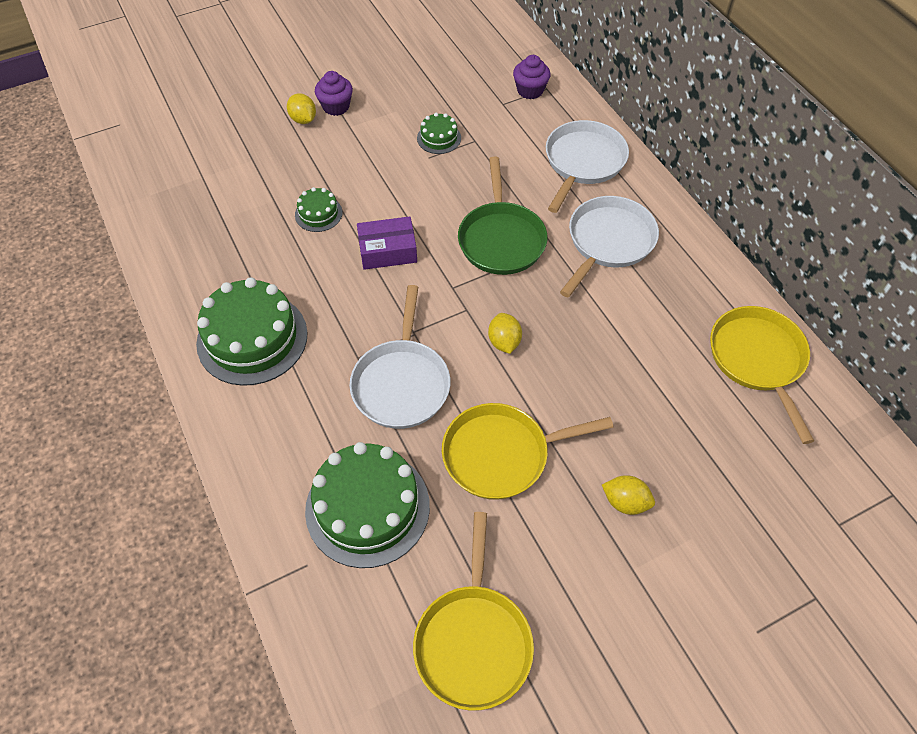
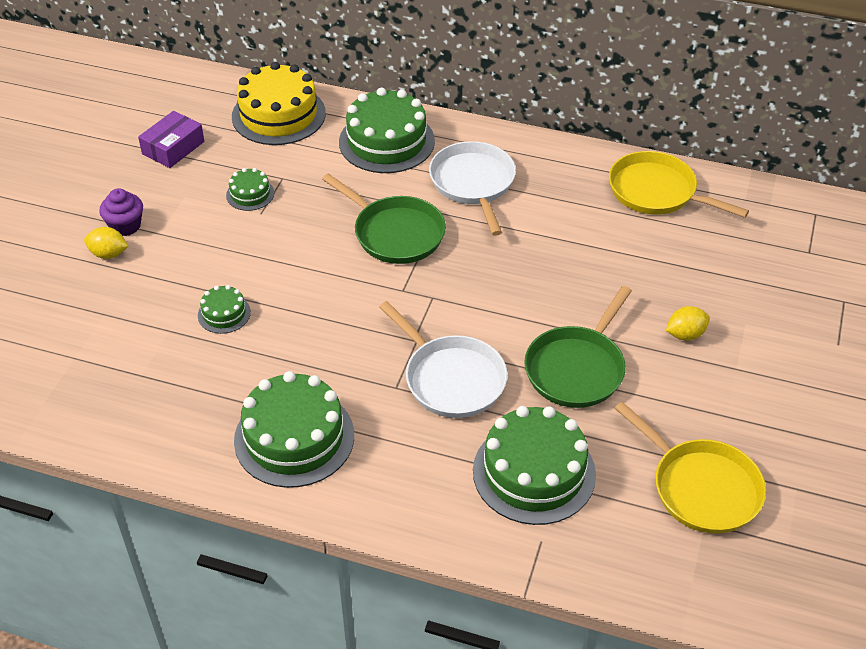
camera: 45 degrees left, 10 degrees down
purple box [357,216,417,270] -> purple box moved to [138,111,205,168]
yellow pan [442,403,614,500] -> green pan [524,286,632,408]
yellow lemon [488,313,522,354] -> none
purple cupcake [513,55,551,99] -> yellow cake [232,62,326,145]
white pan [546,120,629,213] -> green cake [339,88,435,173]

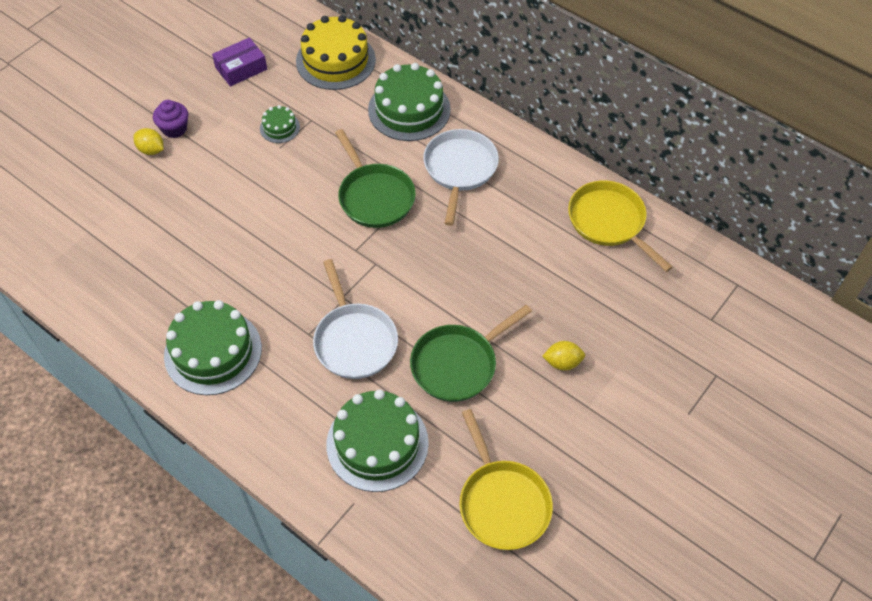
camera: 20 degrees right, 10 degrees up
green cake [198,285,251,334] -> none

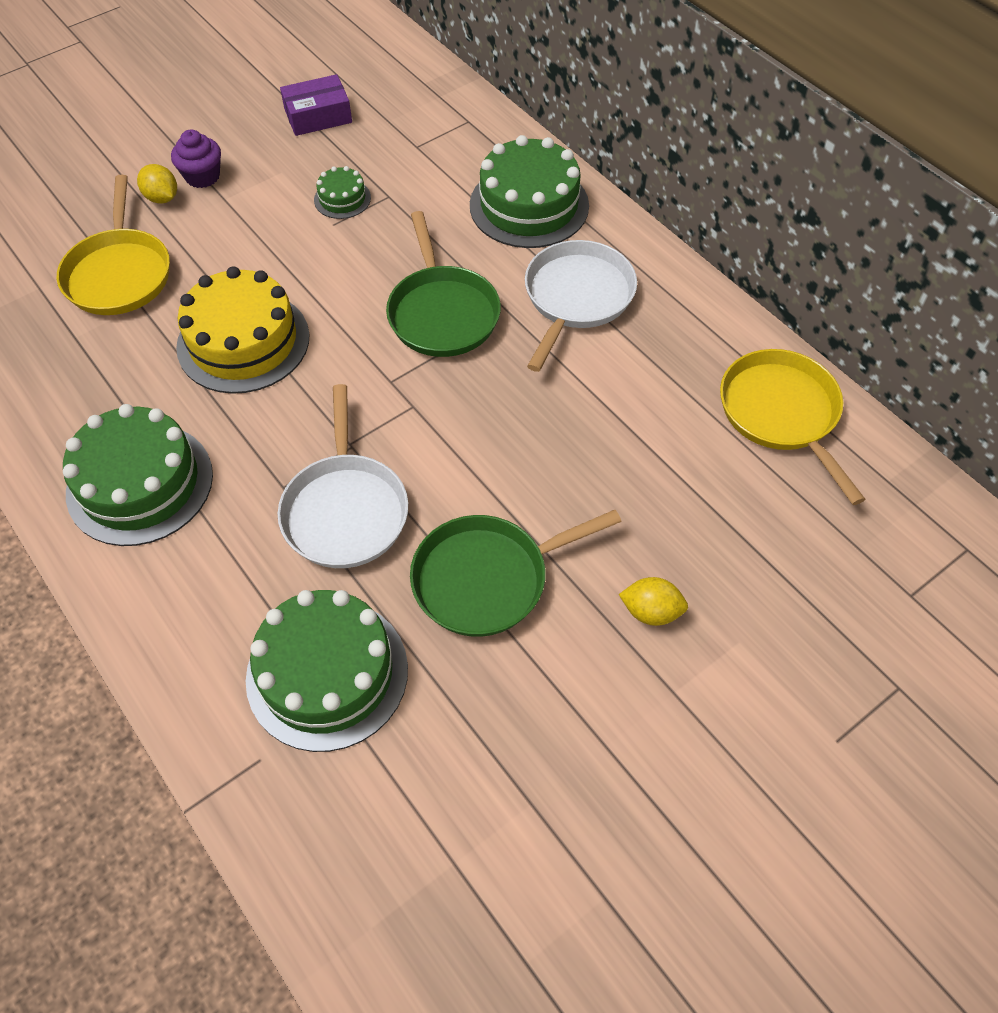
camera: 15 degrees right, 0 degrees up
yellow cake [296,15,376,90] -> yellow cake moved to [176,266,309,394]
yellow pan [460,409,553,550] -> yellow pan moved to [57,175,170,315]

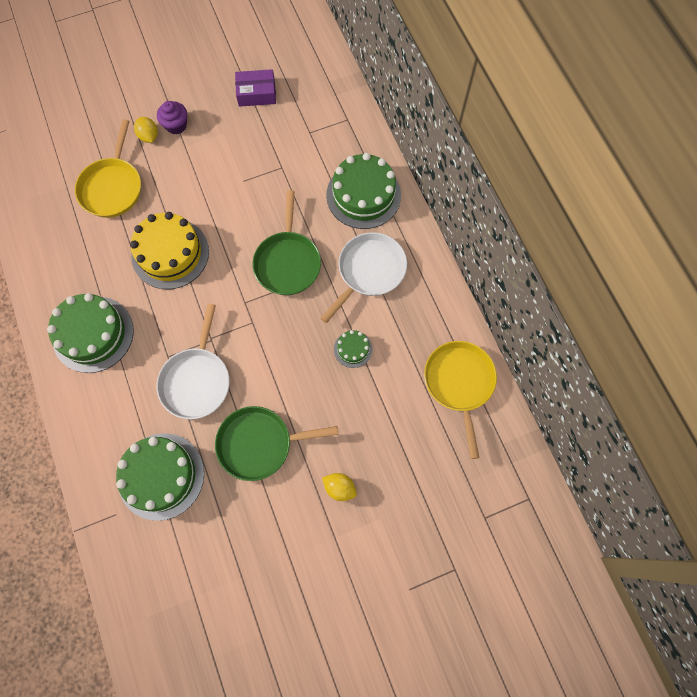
camera: 15 degrees right, 15 degrees up
green cake [314,166,371,219] -> green cake moved to [334,330,373,368]

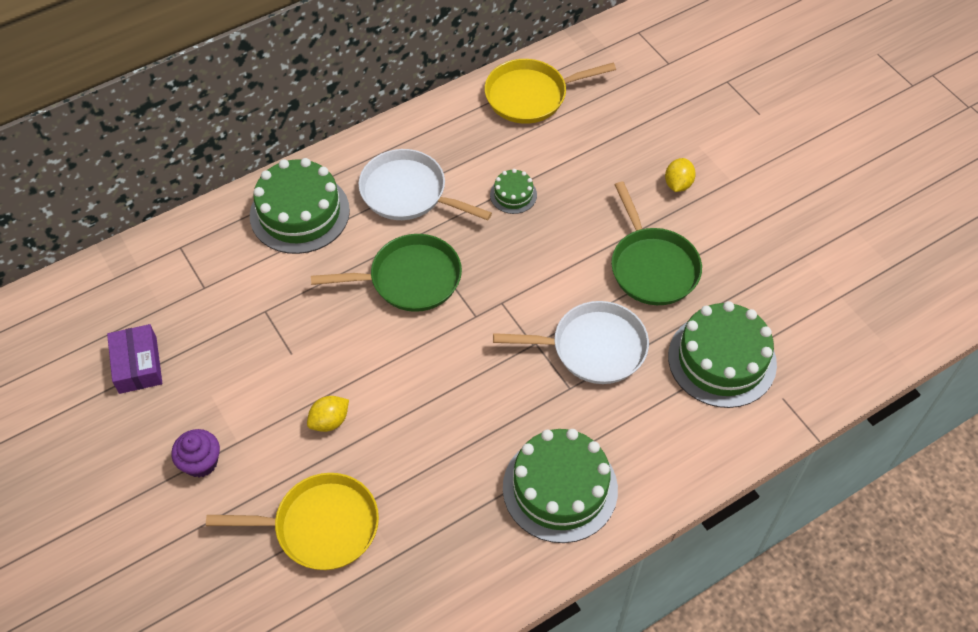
camera: 100 degrees left, 15 degrees down
yellow cake [130,212,209,289] -> none
yellow lemon [134,117,158,143] -> yellow lemon moved to [307,396,349,432]

